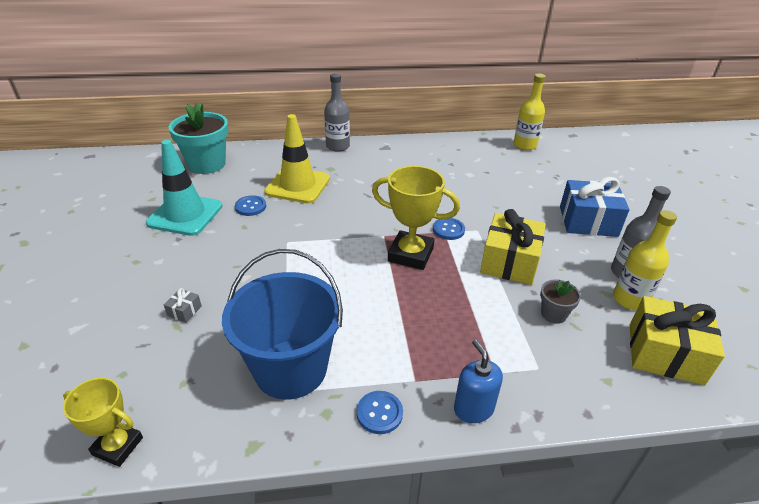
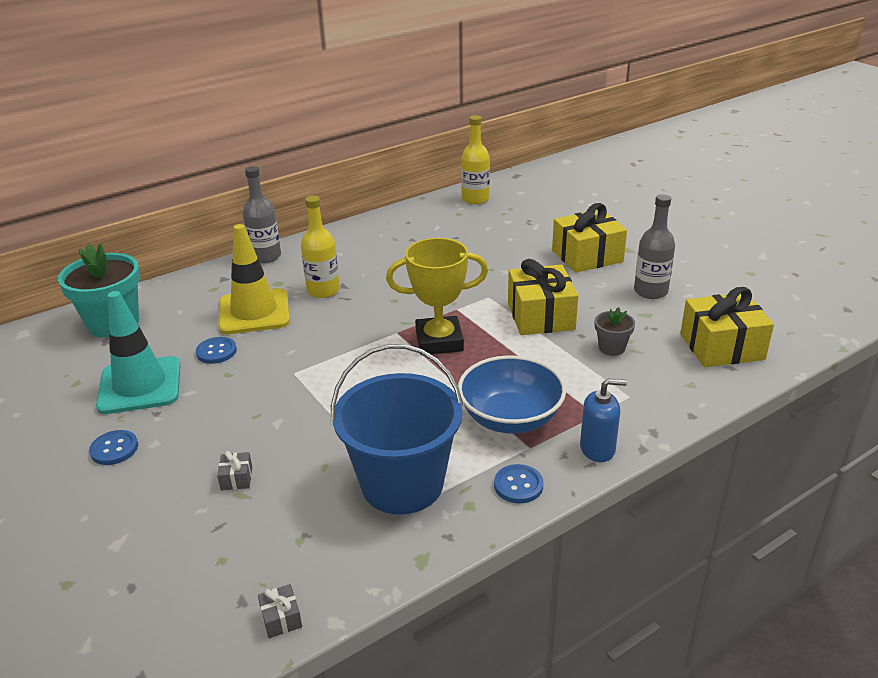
camera: 25 degrees left, 5 degrees down
yellow trophy [63,378,143,467] -> grey gift [258,584,302,638]
blue button [433,218,465,240] -> blue button moved to [89,430,138,465]
blue soap dispenser [454,340,503,423] -> blue soap dispenser turned 135 degrees clockwise [580,378,627,462]
blue gift [560,177,630,237] -> yellow gift [552,203,627,273]
yellow bottle [613,210,677,310] -> yellow bottle moved to [301,195,340,298]
none -> blue bowl [458,355,566,434]

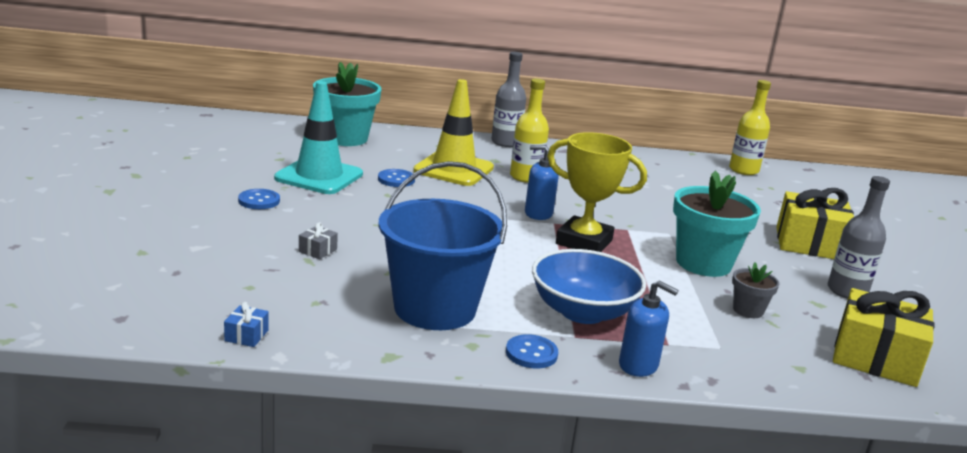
camera: 30 degrees right, 10 degrees down
grey gift [258,584,302,638] -> blue gift [224,302,269,347]
yellow gift [508,259,578,335] -> turquoise flower pot [673,171,761,277]
none -> blue soap dispenser [525,145,559,220]

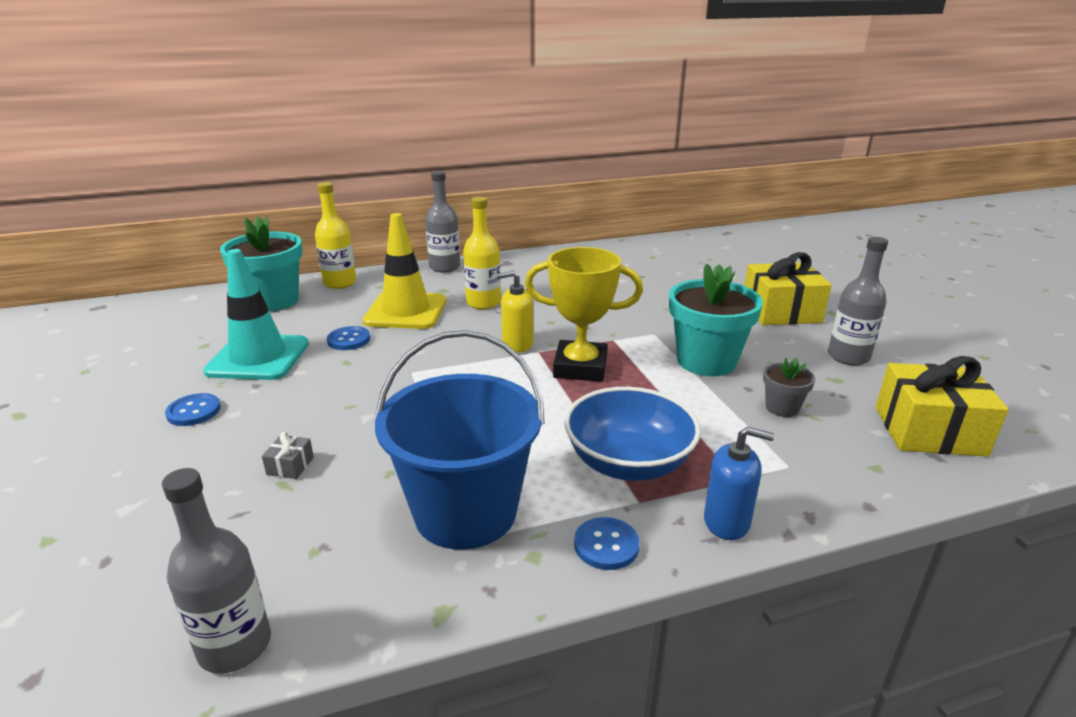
camera: 15 degrees left, 5 degrees up
blue gift [224,302,269,347] -> grey bottle [162,468,271,674]
blue soap dispenser [525,145,559,220] -> yellow soap dispenser [497,271,533,352]
yellow bottle [729,80,771,175] -> yellow bottle moved to [315,182,356,289]

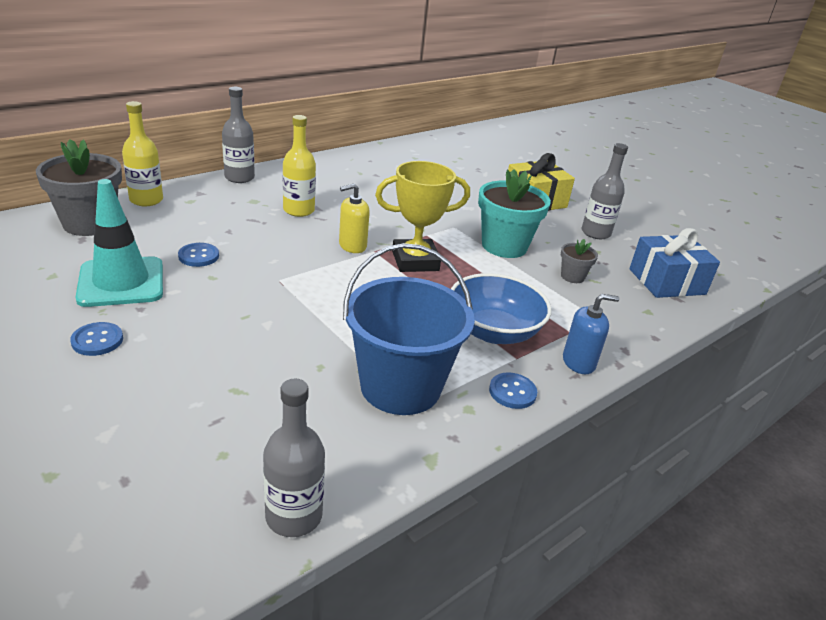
camera: 25 degrees left, 5 degrees up
turquoise flower pot [220,216,303,312] -> grey flower pot [36,139,122,236]
grey gift [262,432,314,479] -> none
yellow traffic cone [363,213,446,329] -> none
yellow gift [876,356,1008,457] -> blue gift [629,228,720,298]

